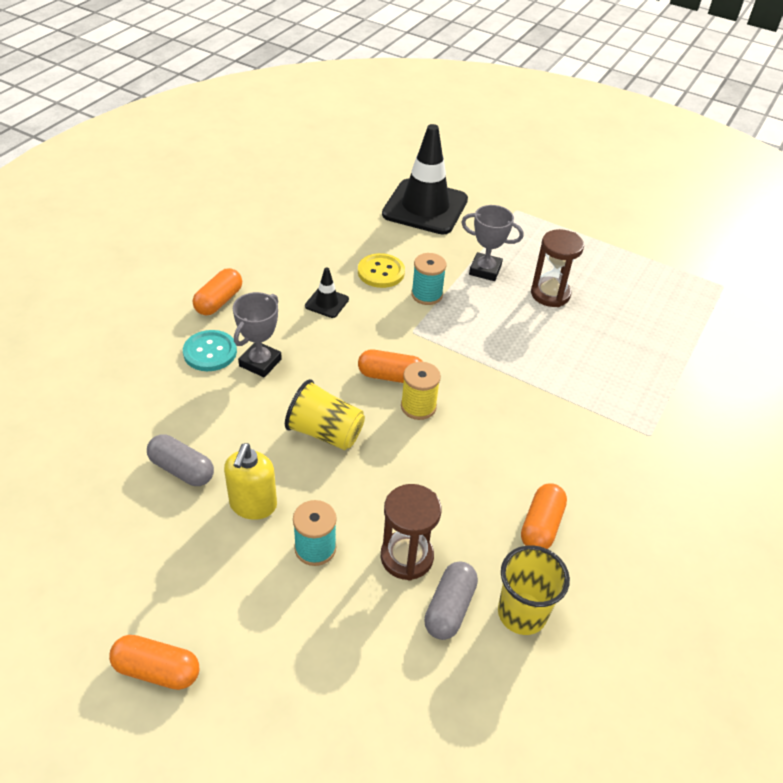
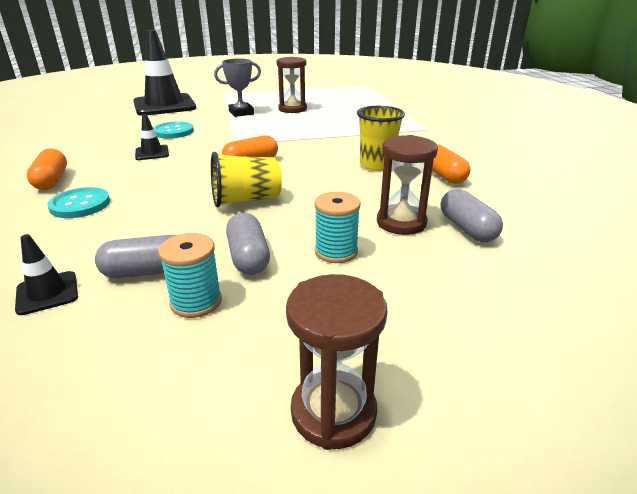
camera: 40 degrees left, 15 degrees down
orange capsule [109,635,199,690] -> brown hourglass [286,274,387,450]
yellow soap dispenser [224,443,277,520] -> grey capsule [226,213,270,275]
grey trophy [233,292,282,377] -> none
yellow button [358,253,405,288] -> turquoise button [153,121,194,139]
yellow spool [401,362,441,420] -> none
turquoise spool [411,253,447,305] -> turquoise spool moved to [158,233,222,318]
yellow cup [498,545,570,635] -> yellow cup moved to [357,106,405,171]
none -> black traffic cone [15,234,78,315]

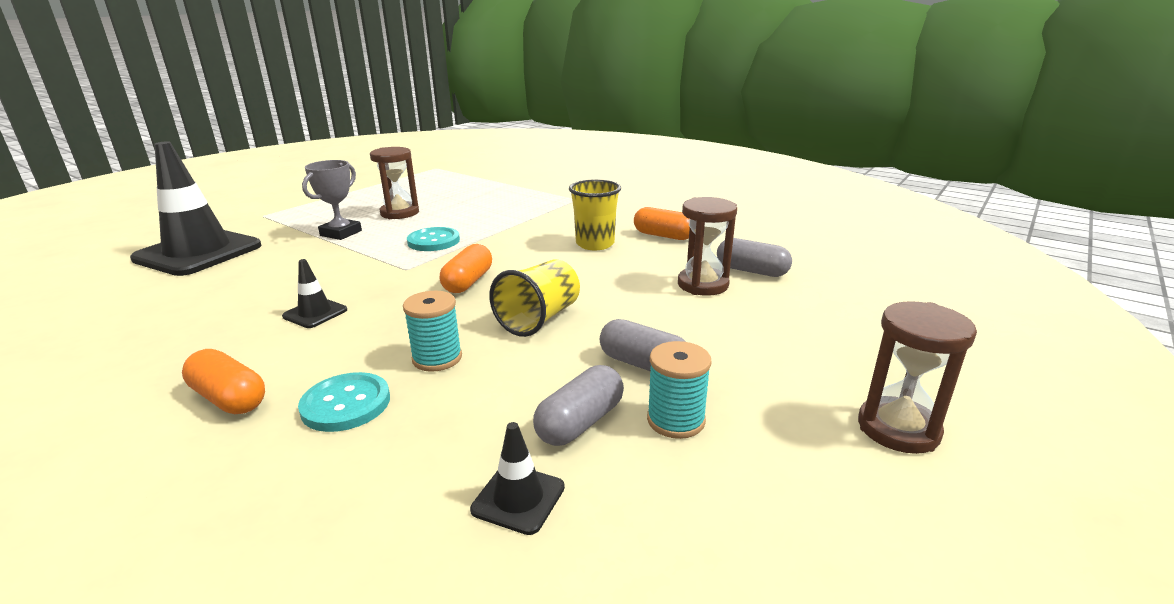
camera: 40 degrees left, 5 degrees down
turquoise button [153,121,194,139] -> turquoise button moved to [407,227,460,251]
turquoise spool [314,192,361,263] -> turquoise spool moved to [403,291,462,372]

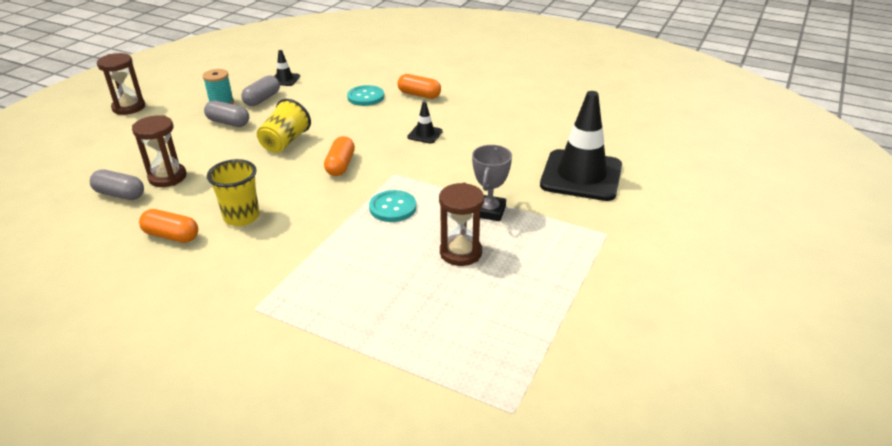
camera: 170 degrees right, 10 degrees up
turquoise spool [403,291,462,372] -> none

